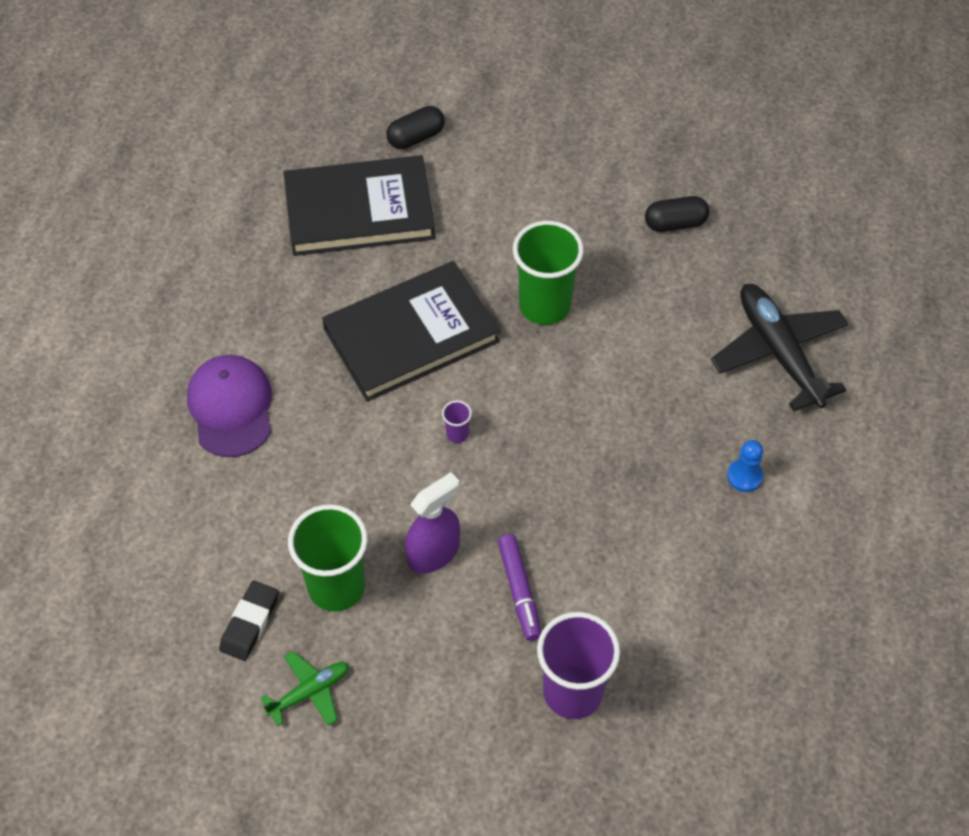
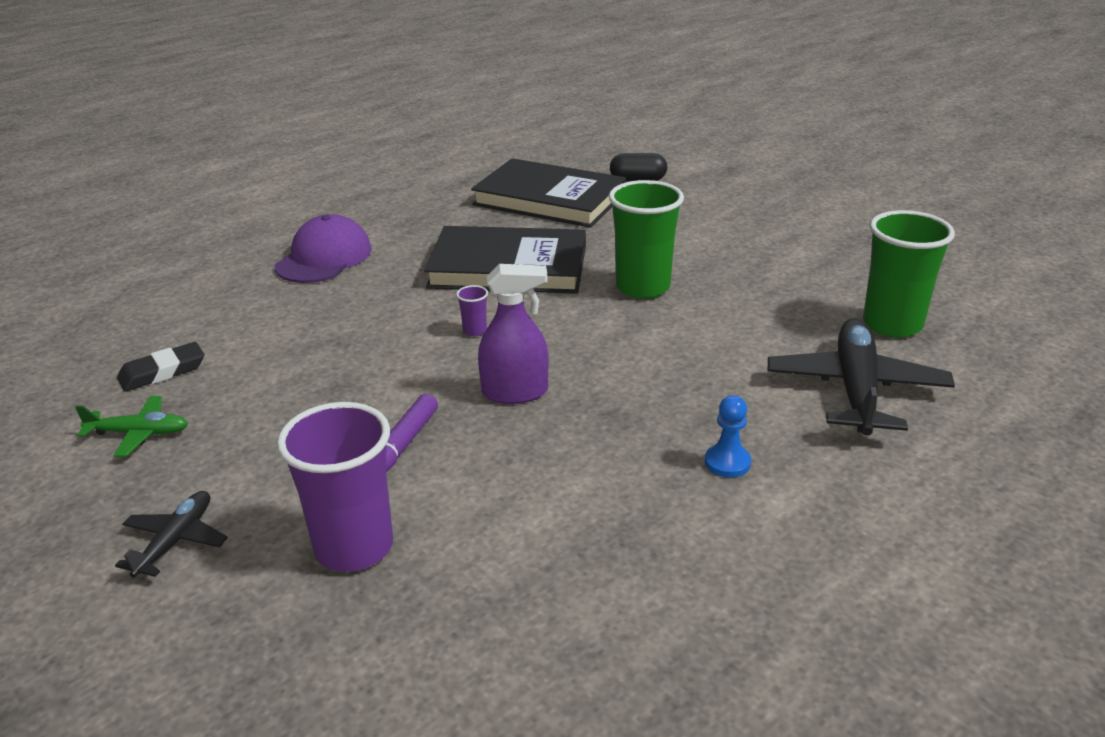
camera: 35 degrees right, 25 degrees down
green cup [288,504,368,611] -> green cup moved to [863,210,955,338]
purple spray bottle [405,472,460,574] -> purple spray bottle moved to [478,264,549,404]
black capsule [645,196,709,232] -> none
none -> black plane [115,491,228,577]

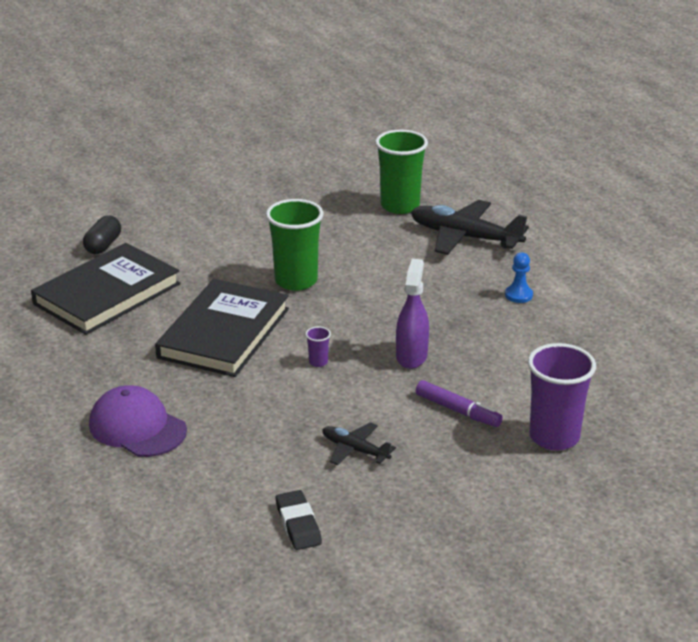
camera: 75 degrees left, 0 degrees up
green plane [75,396,188,457] -> none
black plane [115,491,228,577] -> black plane moved to [322,422,396,465]

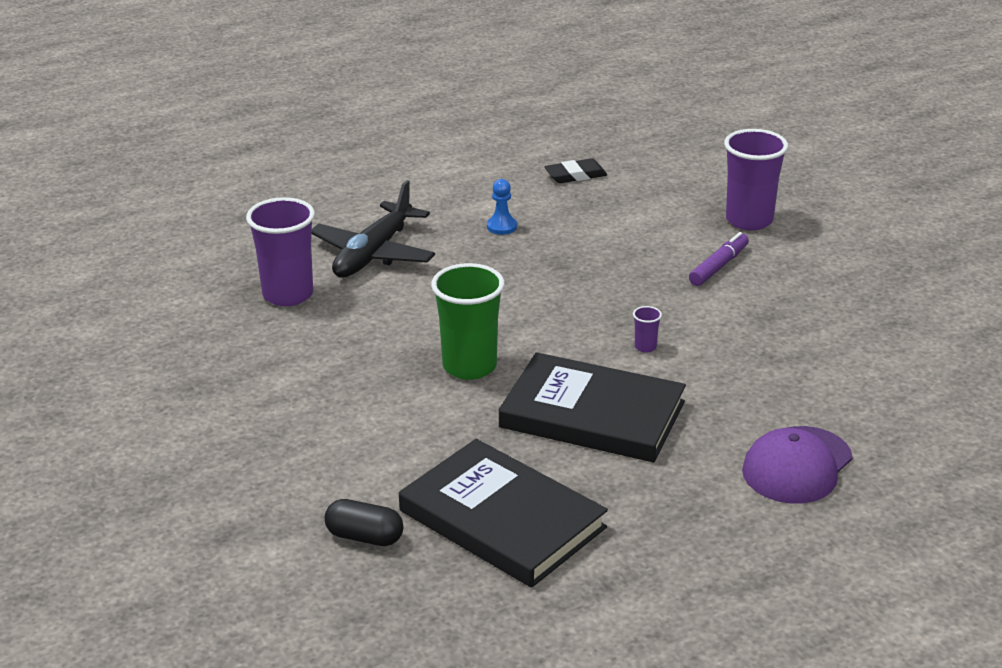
camera: 90 degrees left, 0 degrees up
black eraser [276,490,322,550] -> black eraser moved to [544,158,607,183]
black plane [322,422,396,465] -> none
green cup [375,130,428,214] -> purple cup [246,197,315,306]
purple spray bottle [396,259,429,369] -> none

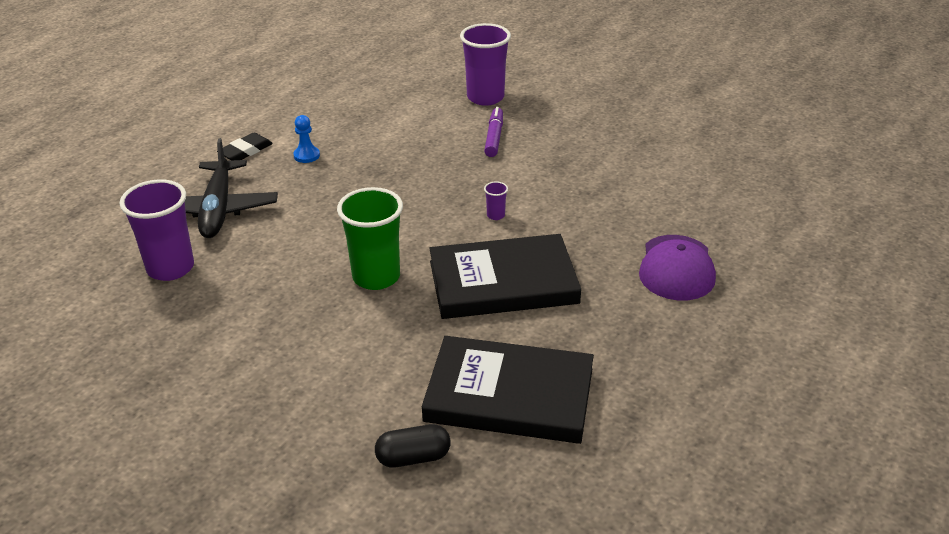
camera: 30 degrees left, 5 degrees up
black eraser [544,158,607,183] -> black eraser moved to [217,133,273,160]

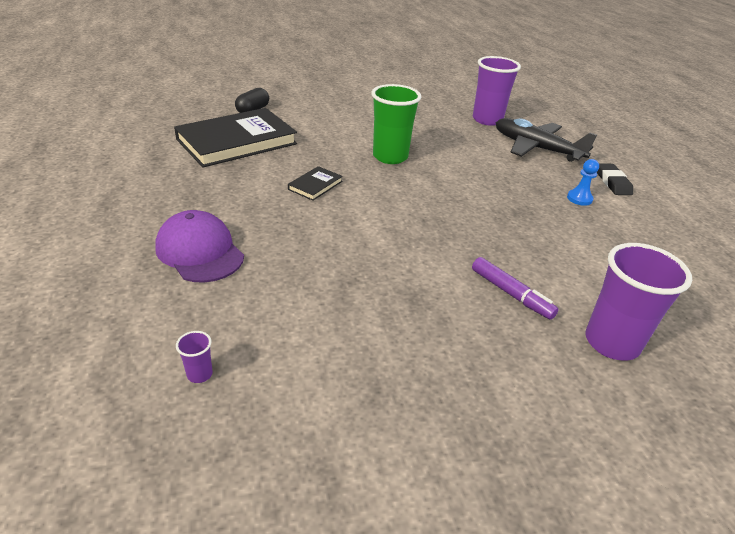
camera: 130 degrees right, 0 degrees up
black book [429,234,581,319] -> black book [288,166,343,201], size x0.43
purple cup [484,181,508,220] -> purple cup moved to [176,331,213,383]

